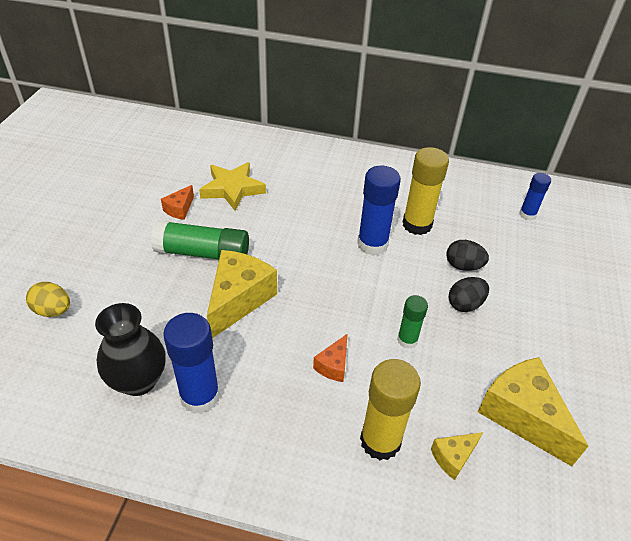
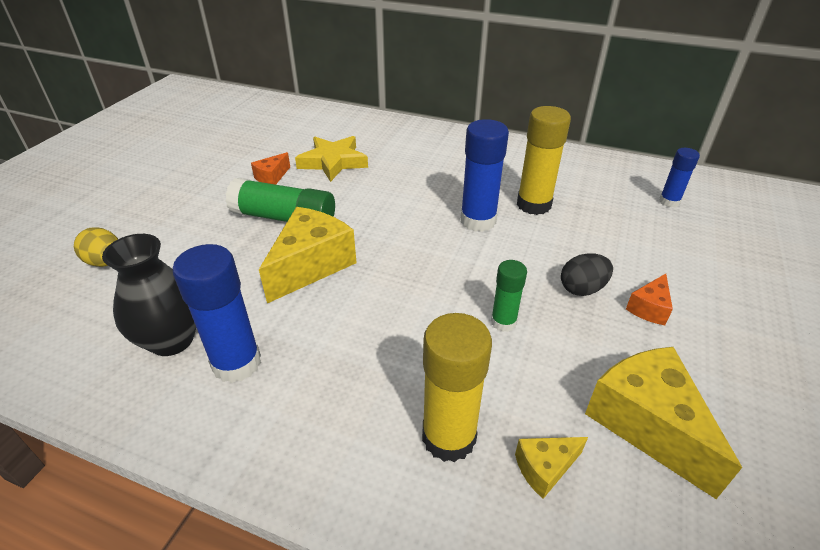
camera: 10 degrees right, 5 degrees down
orange cheese [313,334,348,382] -> orange cheese moved to [626,274,673,325]
black egg [446,240,489,271] -> none

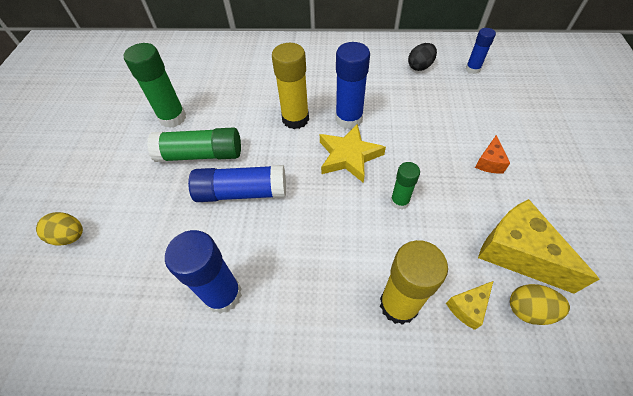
camera: 15 degrees left, 15 degrees up
black vase [102,234,196,356] -> none
orange cheese [251,152,290,185] -> green glue stick [124,43,186,128]
yellow cheese [259,207,357,303] -> blue glue stick [188,165,286,202]
yellow star [295,136,368,182] -> yellow star moved to [320,123,386,183]
yellow glue stick [517,106,571,215] -> yellow glue stick moved to [272,43,309,129]
black egg [561,253,613,296] -> black egg moved to [408,43,437,71]
none -> yellow egg [510,284,570,325]

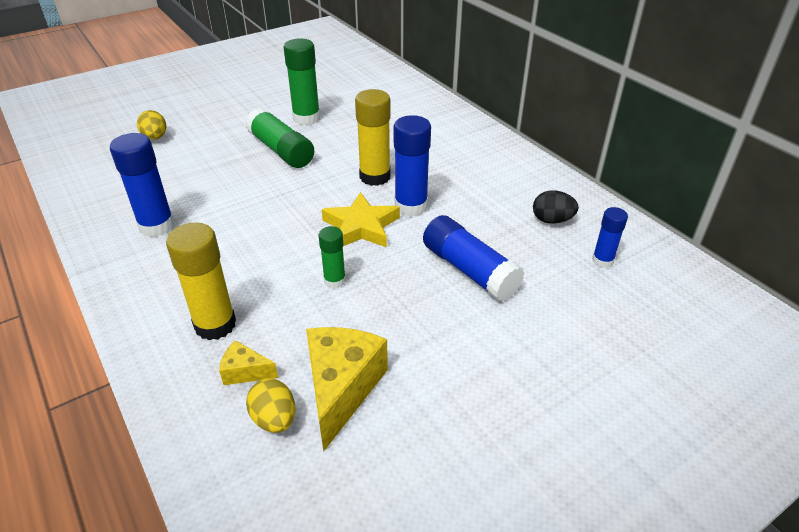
camera: 50 degrees right, 15 degrees down
blue glue stick [188,165,286,202] -> blue glue stick moved to [423,215,525,301]
orange cheese [475,135,510,174] -> none

